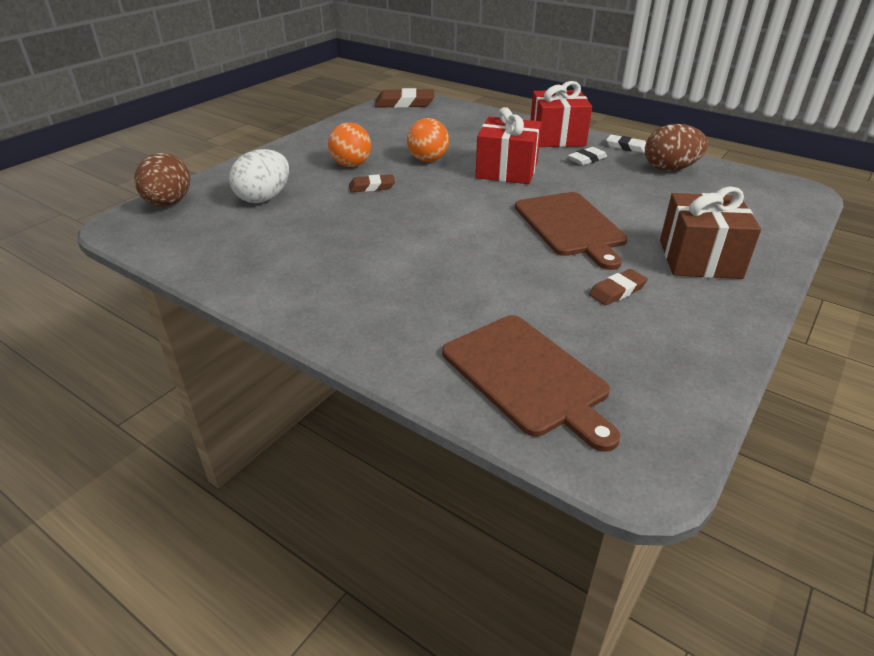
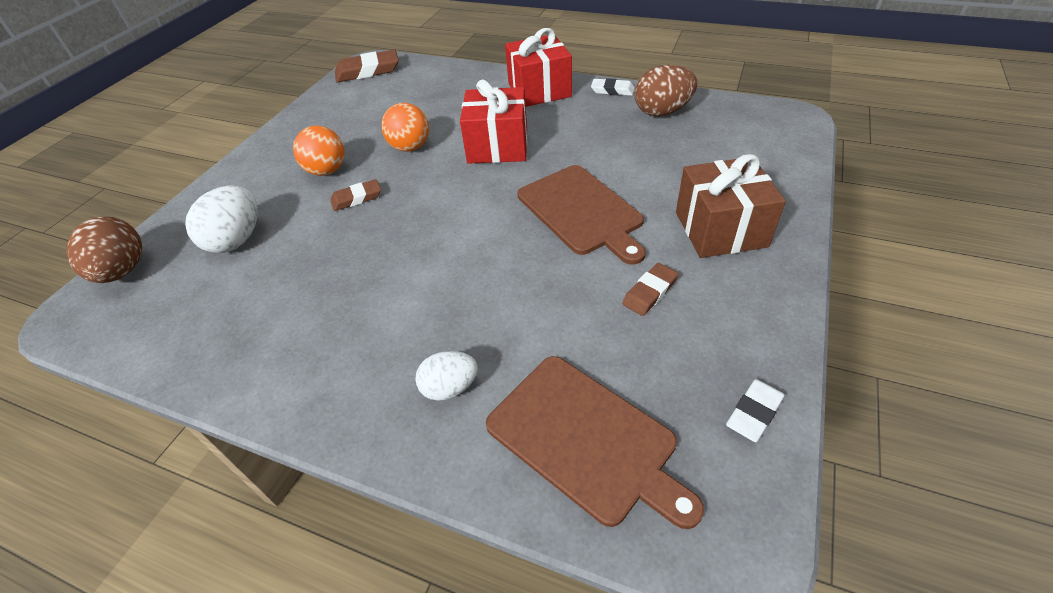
camera: 10 degrees left, 10 degrees up
white eraser [568,147,607,166] -> white eraser moved to [726,379,785,442]
none -> white egg [415,351,478,401]

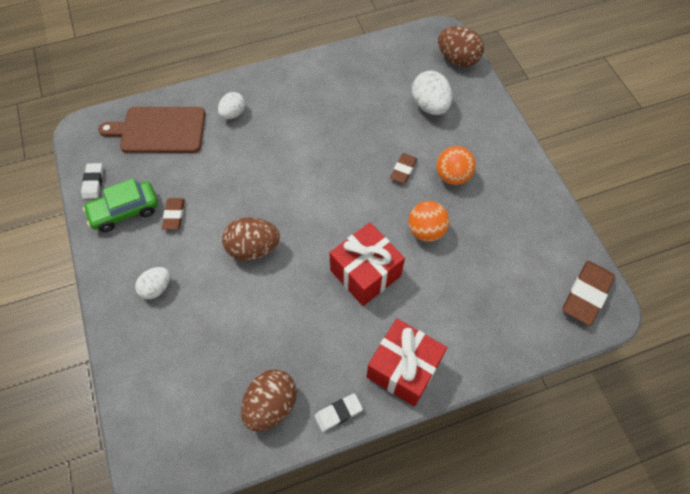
camera: 135 degrees right, 15 degrees up
brown cutting board [517,165,646,265] -> brown egg [222,217,280,261]
brown gift [676,154,786,258] -> white egg [135,267,170,299]
none -> green car [83,178,158,232]

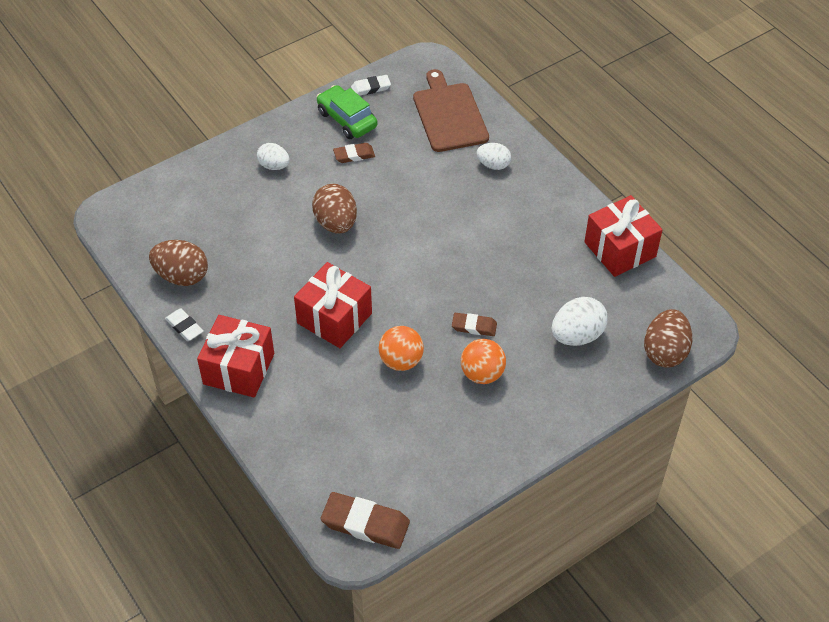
camera: 75 degrees right, 10 degrees down
none -> red gift [584,195,663,277]

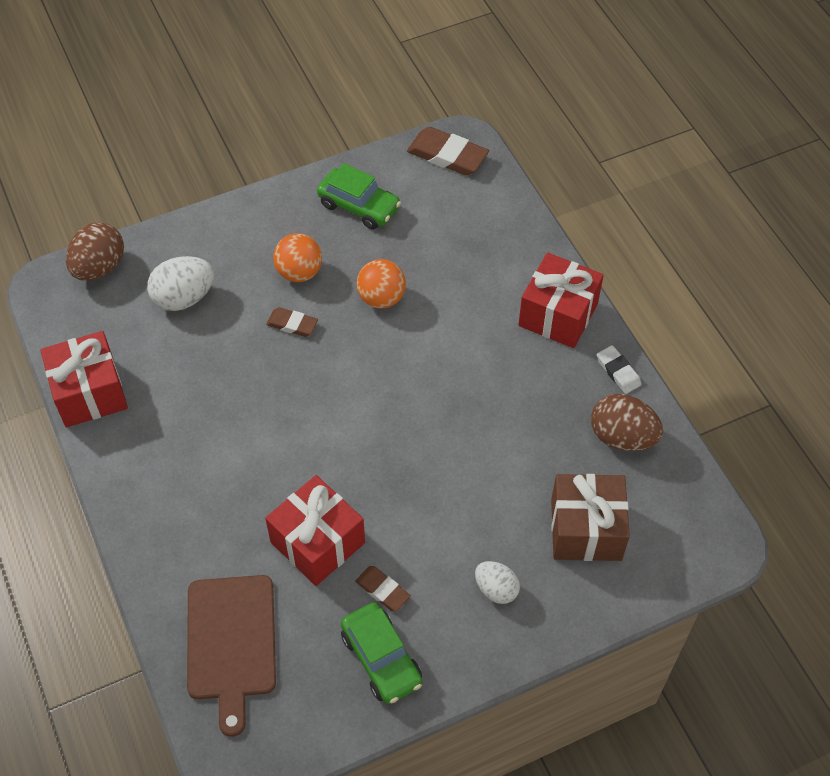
camera: 170 degrees left, 5 degrees up
red gift [294,262,372,348] -> red gift moved to [265,475,365,586]
brown egg [312,184,357,234] -> none
brown eraser [333,143,375,163] -> brown eraser turned 45 degrees clockwise [355,566,411,612]
white eraser [351,75,391,96] -> none
white egg [476,143,511,170] -> none
none -> green car [317,163,401,229]
none -> brown gift [551,474,630,561]

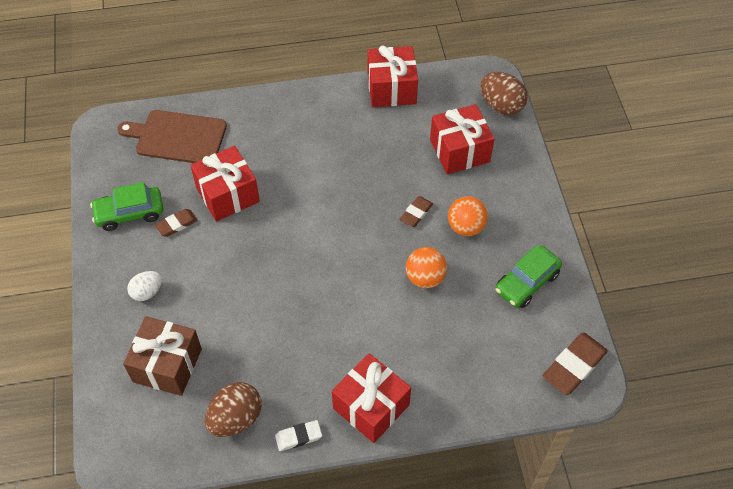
camera: 105 degrees right, 0 degrees up
white egg [147,256,214,311] -> red gift [430,104,494,174]

